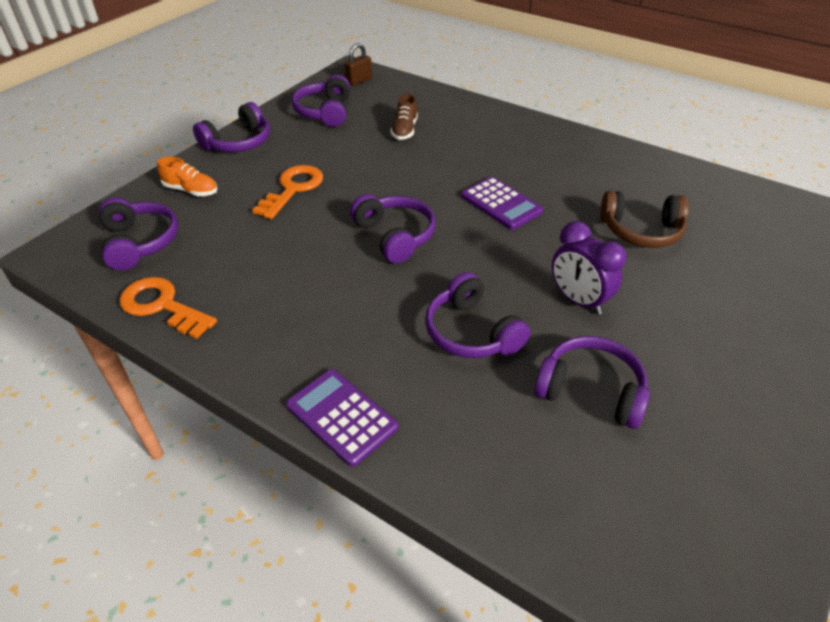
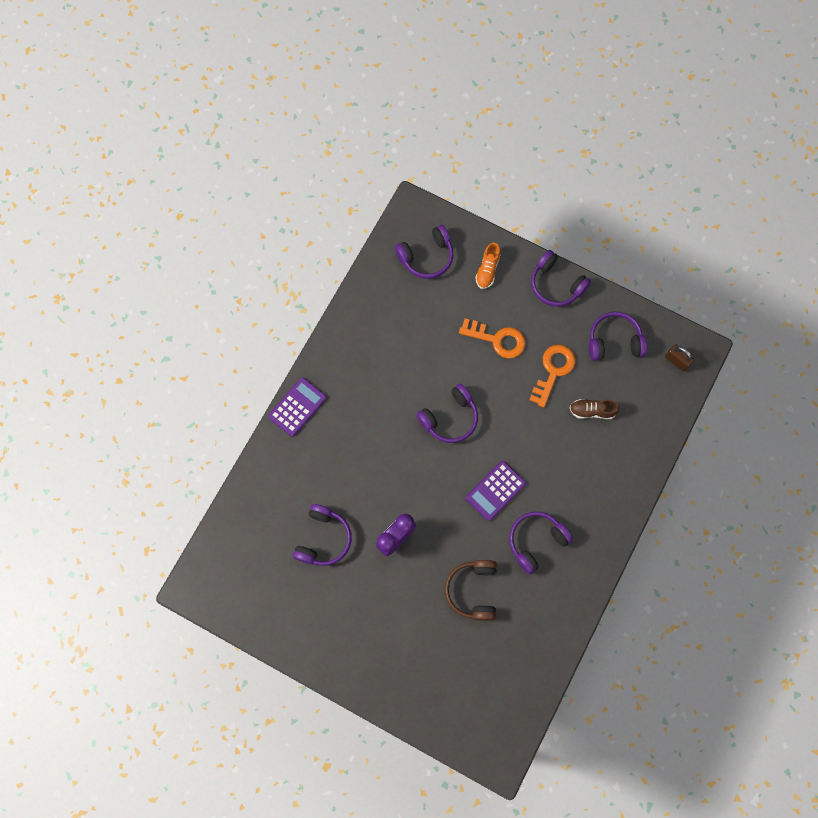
camera: 85 degrees right, 30 degrees up
orange key [119,277,217,339] -> orange key moved to [529,345,575,408]
purple headphones [425,272,531,358] -> purple headphones moved to [509,512,573,574]

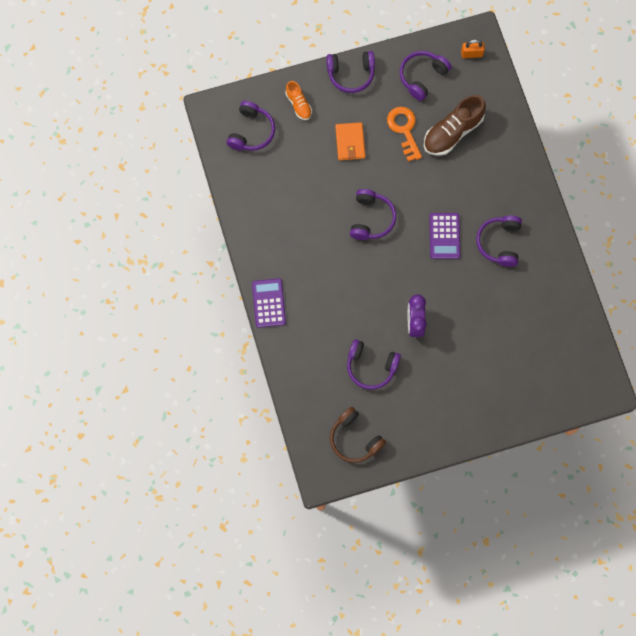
camera: 45 degrees left, 0 degrees up
purple headphones [293,504,352,566] -> purple headphones turned 135 degrees clockwise [347,339,401,390]
brown headphones [445,560,497,621] -> brown headphones moved to [330,407,386,463]
orange key [459,318,525,358] -> orange wallet [335,122,365,160]
brown shoe [570,399,620,419] -> brown shoe [424,95,486,156], size x1.81
brown padlock [665,344,694,372] -> orange padlock [461,39,485,58]

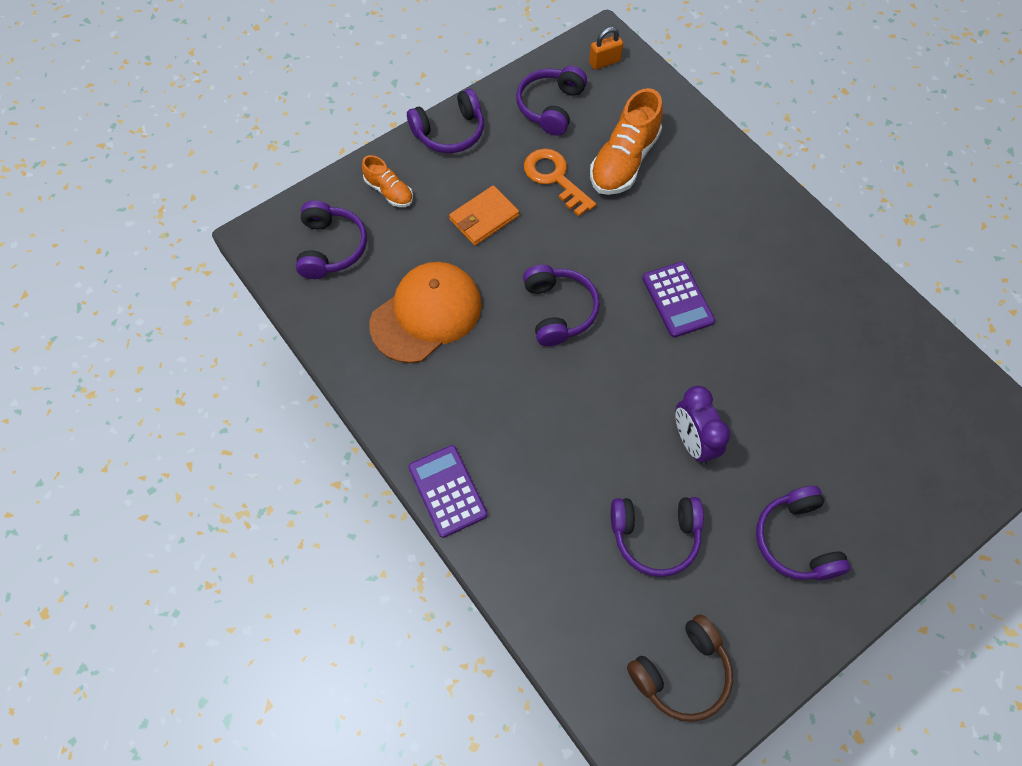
camera: 20 degrees left, 10 degrees down
brown headphones [330,407,386,463] -> brown headphones turned 60 degrees counterclockwise [627,614,733,722]
orange wallet [335,122,365,160] -> orange wallet turned 75 degrees clockwise [449,185,519,246]
brown shoe [424,95,486,156] -> orange shoe [590,88,663,195]
purple headphones [476,215,522,267] -> purple headphones moved to [756,486,851,580]
none -> orange cap [369,262,482,363]

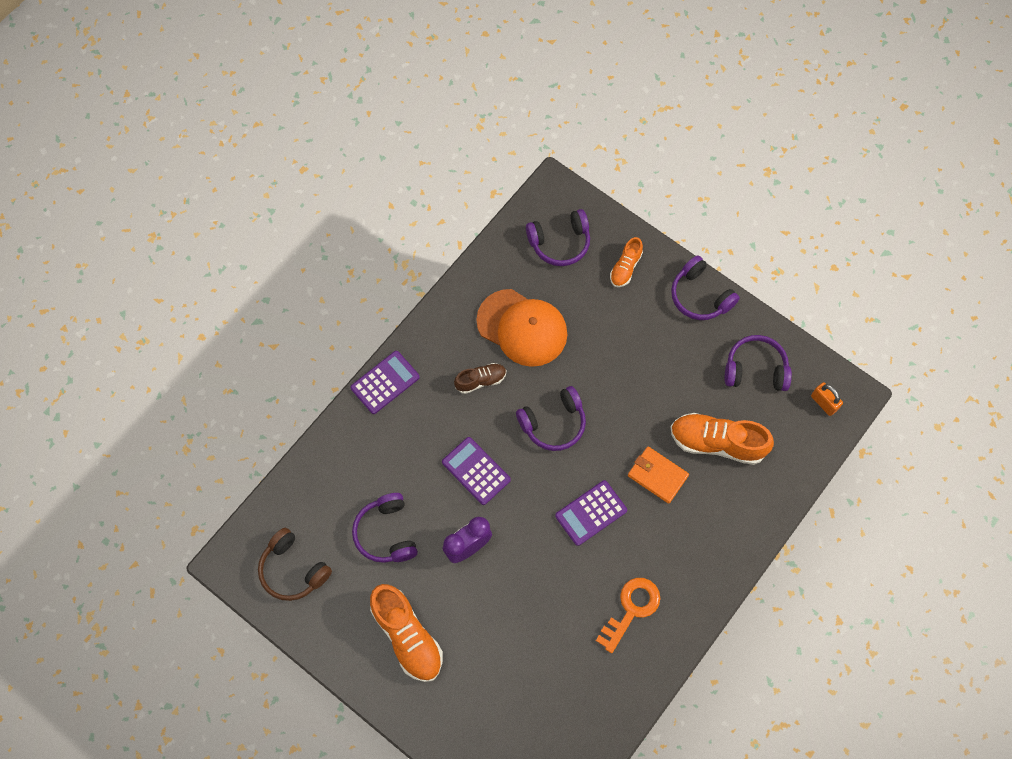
camera: 75 degrees right, 5 degrees up
orange wallet [449,185,519,246] -> orange wallet moved to [628,446,689,504]
orange key [524,149,596,217] -> orange key moved to [596,578,660,653]
purple headphones [756,486,851,580] -> orange shoe [370,584,443,682]
none -> purple calculator [442,437,511,505]
none -> brown shoe [454,363,506,394]

